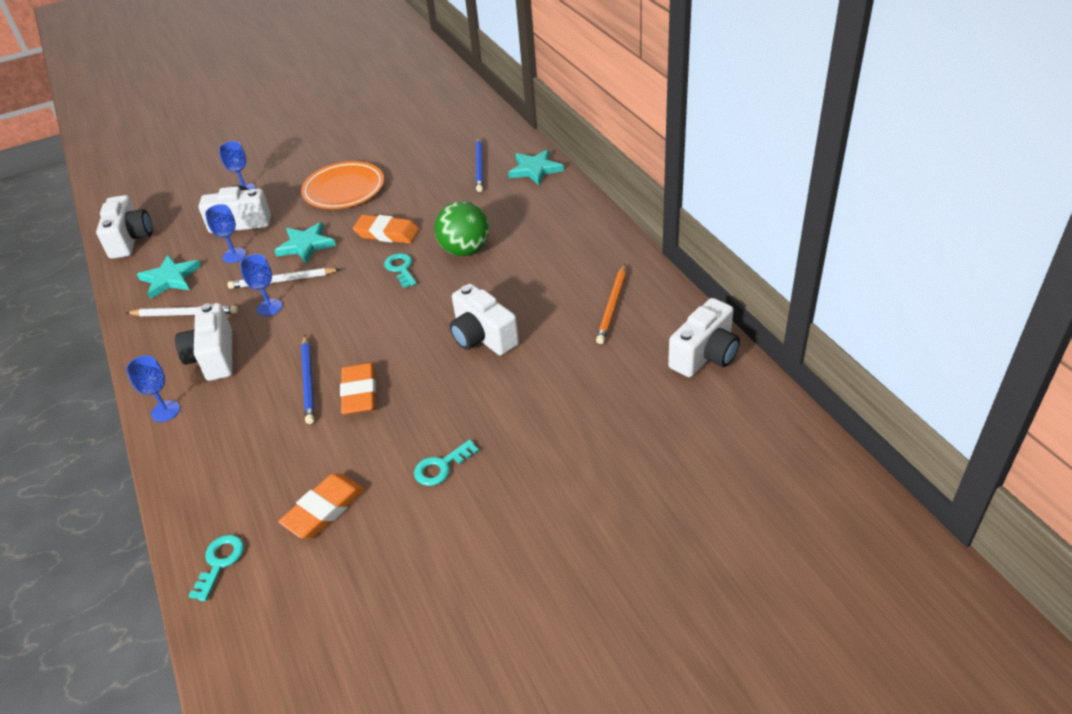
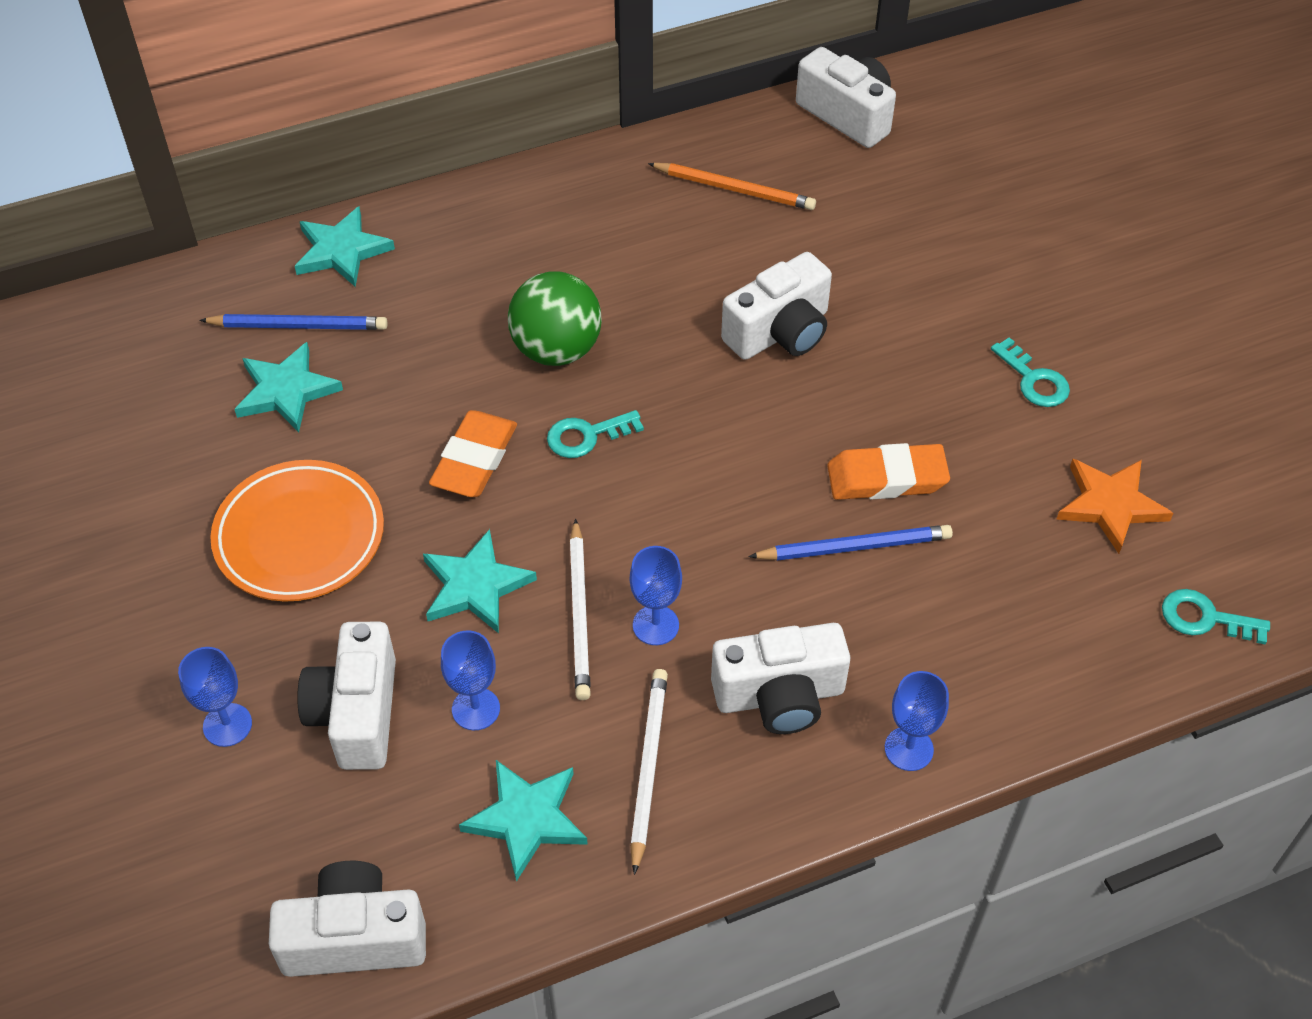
camera: 90 degrees left, 10 degrees up
orange eraser [279,473,365,539] -> orange star [1056,459,1173,554]
none -> turquoise star [234,342,343,432]

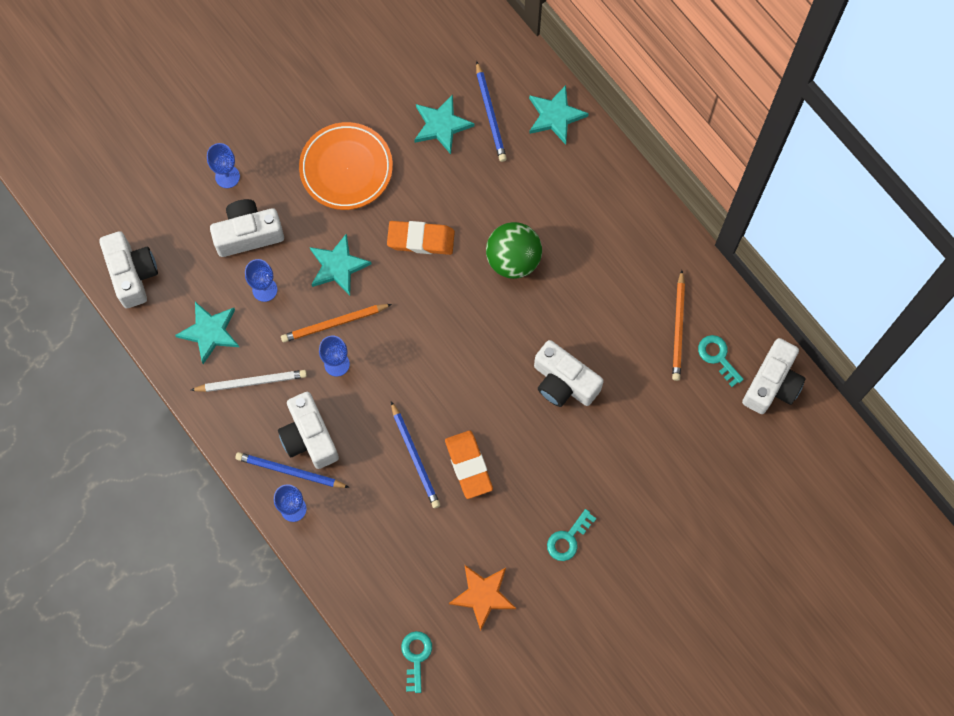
camera: 75 degrees right, 20 degrees up
turquoise key [547,410,644,458] -> turquoise key moved to [698,335,744,387]
white pencil [570,519,591,700] -> orange pencil [281,304,392,342]
none -> blue pencil [235,452,350,488]

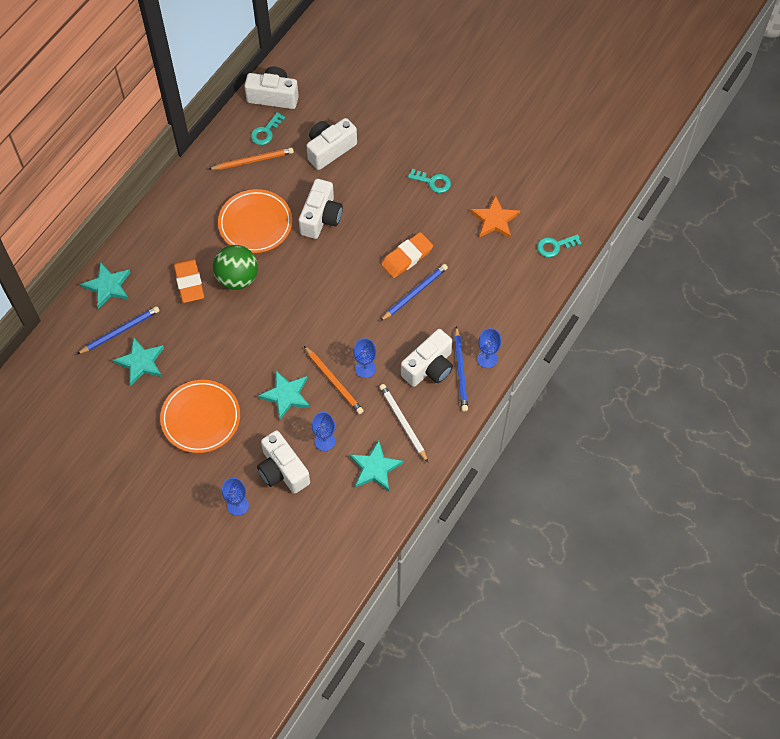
camera: 110 degrees left, 10 degrees down
white camera [99,231,158,308] -> white camera moved to [306,118,357,170]
orange eraser [387,221,455,255] -> orange eraser moved to [174,259,204,303]
none -> orange plate [218,189,292,253]

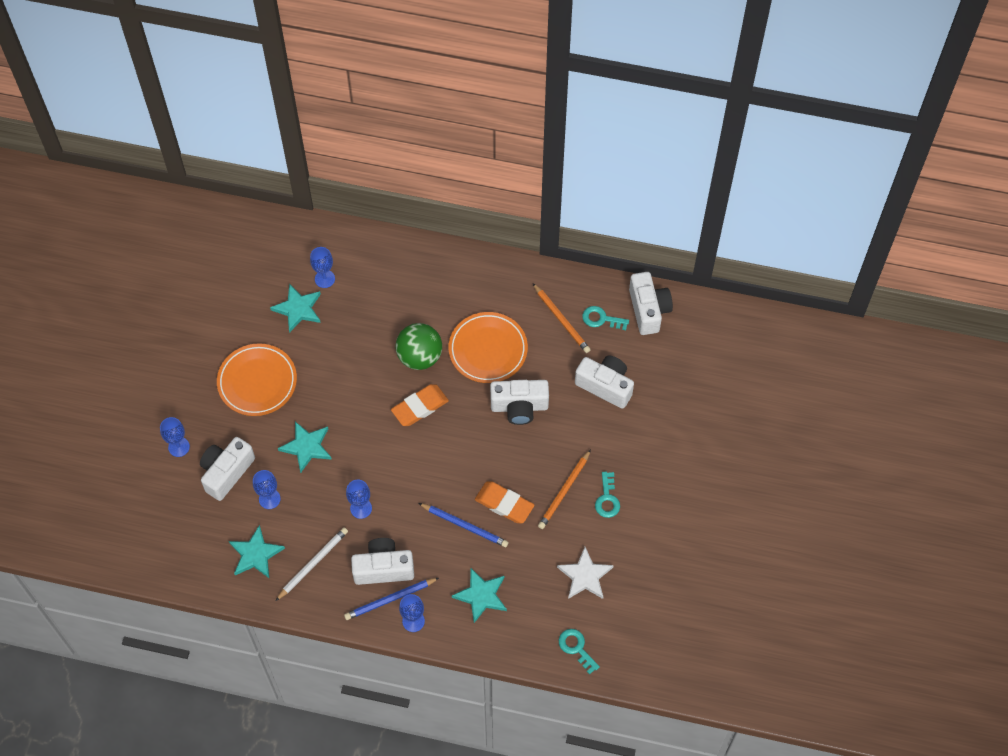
camera: 70 degrees right, 0 degrees up
blue pencil [76,306,159,355] -> blue goblet [310,247,335,288]
turquoise star [80,262,131,309] -> turquoise star moved to [452,568,507,623]
orange eraser [174,259,204,303] -> orange eraser moved to [391,384,449,426]
orange pencil [304,346,364,414] -> orange pencil moved to [538,449,591,529]
white camera [401,329,453,387] -> white camera turned 150 degrees clockwise [351,538,414,585]
orange star [470,195,520,238] -> white star [557,547,614,599]

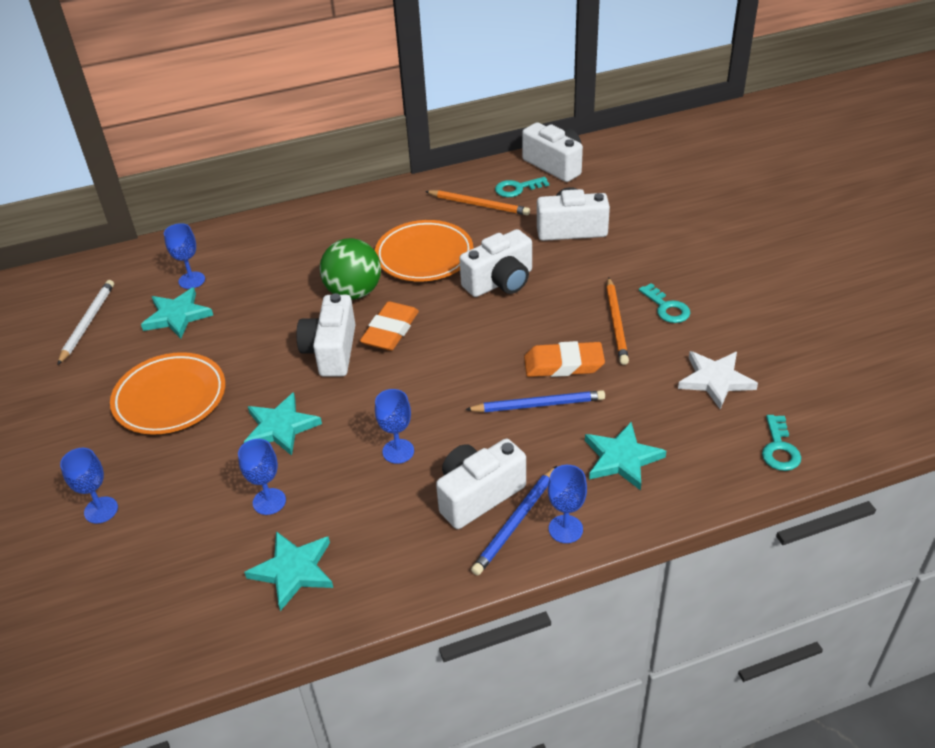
camera: 30 degrees left, 20 degrees down
white camera [200,437,255,501] -> white camera moved to [296,293,355,377]
white pencil [276,527,348,601] -> white pencil moved to [58,280,114,365]
turquoise key [559,629,600,674] -> turquoise key turned 105 degrees counterclockwise [762,415,801,471]

